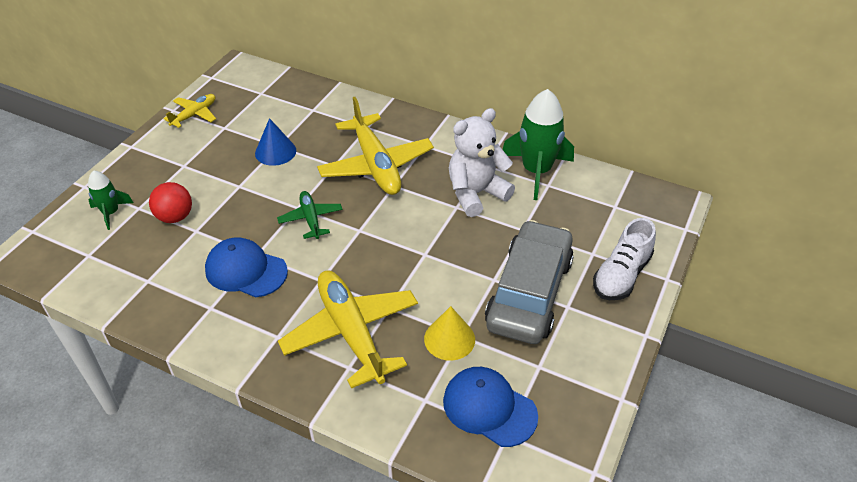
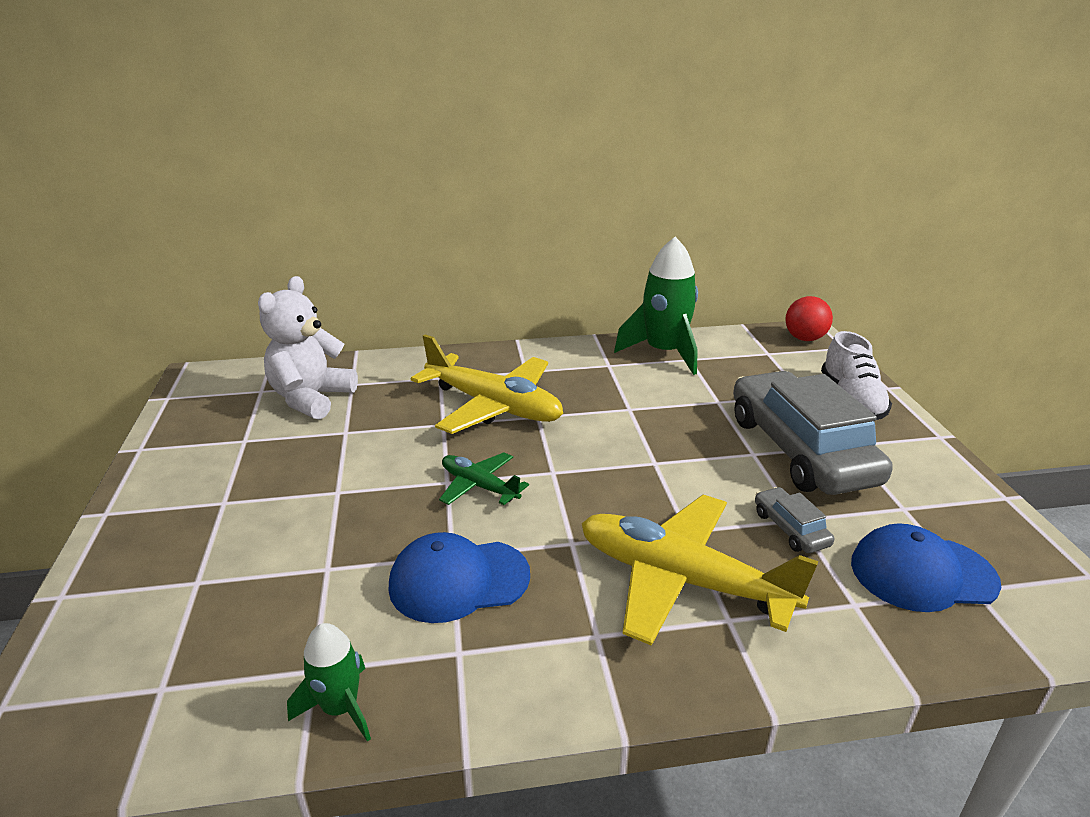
camera: 35 degrees left, 15 degrees down
green rocket [88,171,133,230] -> green rocket moved to [287,623,371,742]
red ball [149,182,192,223] -> red ball moved to [785,296,833,341]
yellow plane [163,94,216,128] -> none
blue cone [255,118,296,166] -> none
yellow cone [424,306,475,361] -> grey car [755,487,834,553]
white teddy bear [449,108,515,217] -> white teddy bear moved to [258,276,358,420]

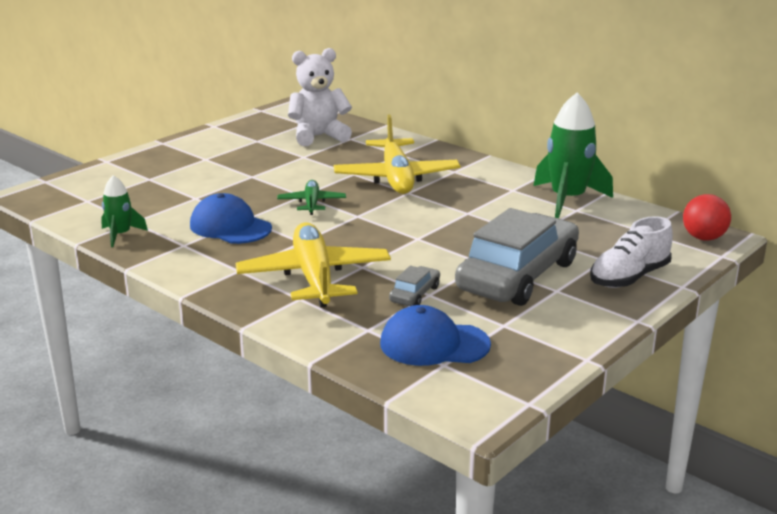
camera: 50 degrees right, 5 degrees down
blue cap [851,523,1001,612] -> blue cap turned 45 degrees counterclockwise [380,305,491,366]

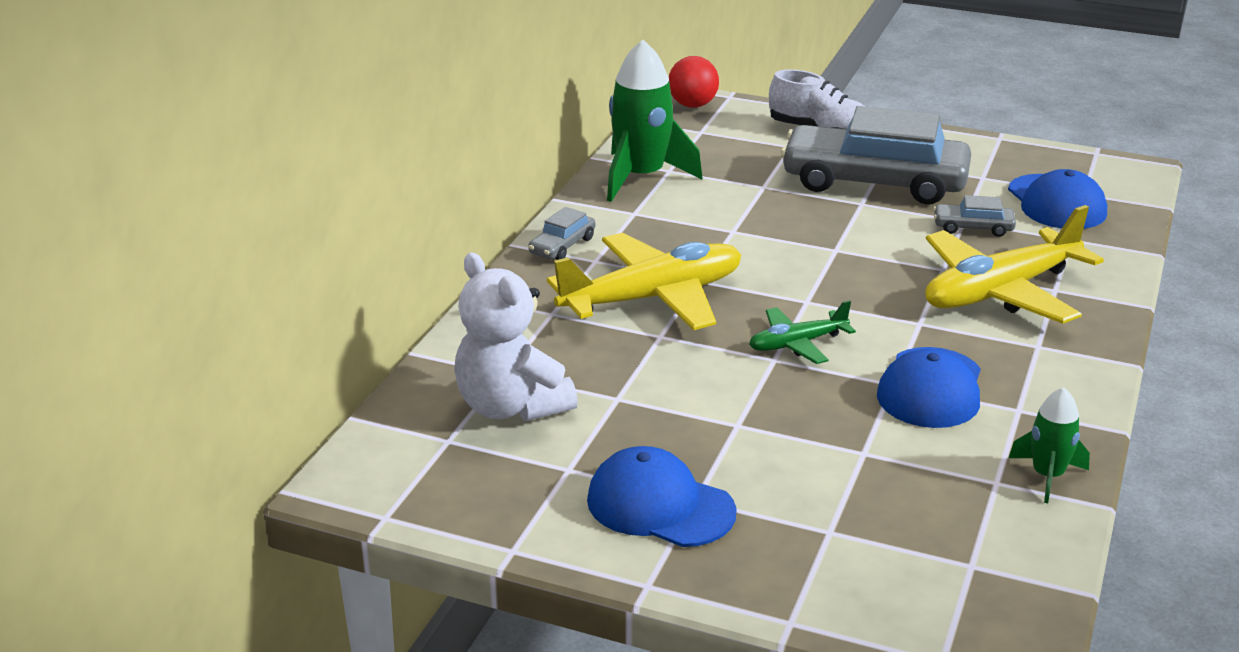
camera: 110 degrees left, 5 degrees up
none -> grey car [528,207,595,260]
none -> blue cap [587,446,737,547]

